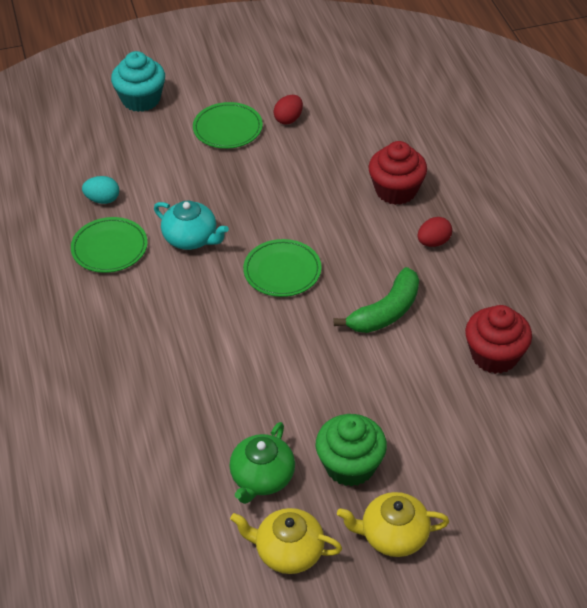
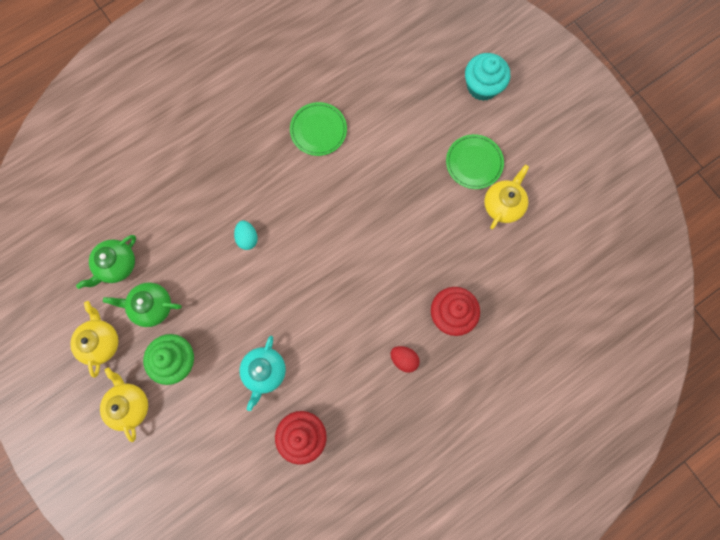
camera: 70 degrees right, 30 degrees up
turquoise egg [82,176,119,204] -> turquoise egg moved to [234,220,258,250]
turquoise teapot [154,201,229,250] -> turquoise teapot moved to [239,336,286,411]
green plate [243,239,322,297] -> none
red egg [274,95,303,125] -> yellow teapot [484,165,529,229]
green banana [334,267,419,333] -> none
none -> green teapot [76,235,136,289]

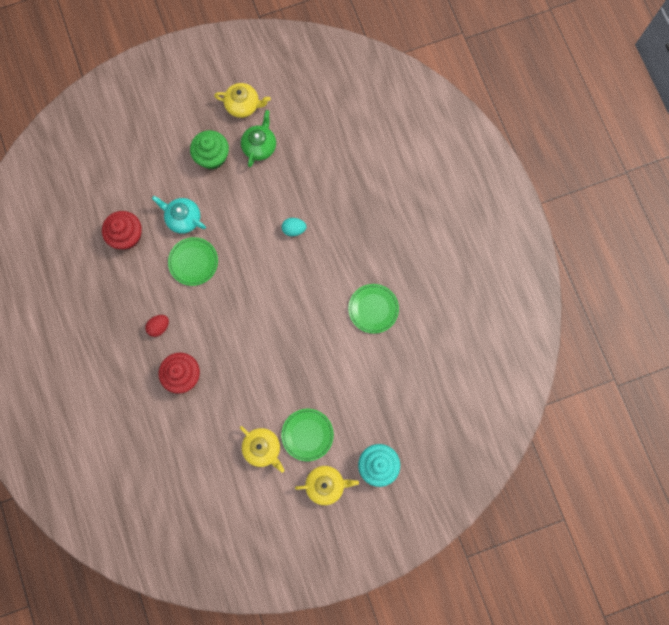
camera: 105 degrees right, 0 degrees up
green teapot [76,235,136,289] -> none
yellow teapot [100,367,148,442] -> yellow teapot moved to [295,466,359,505]
none -> green plate [168,237,218,286]

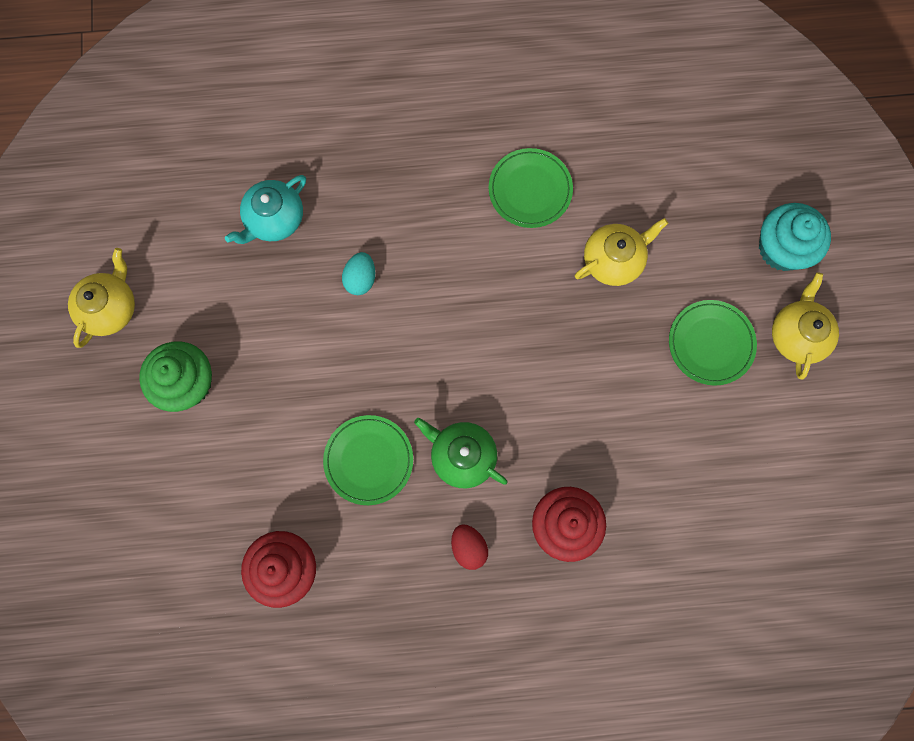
camera: 75 degrees left, 0 degrees up
turquoise teapot [152,196,206,234] -> turquoise teapot moved to [225,175,306,244]
yellow teapot [240,426,285,473] -> yellow teapot moved to [575,218,668,286]
green teapot [241,110,276,167] -> green teapot moved to [414,418,507,488]

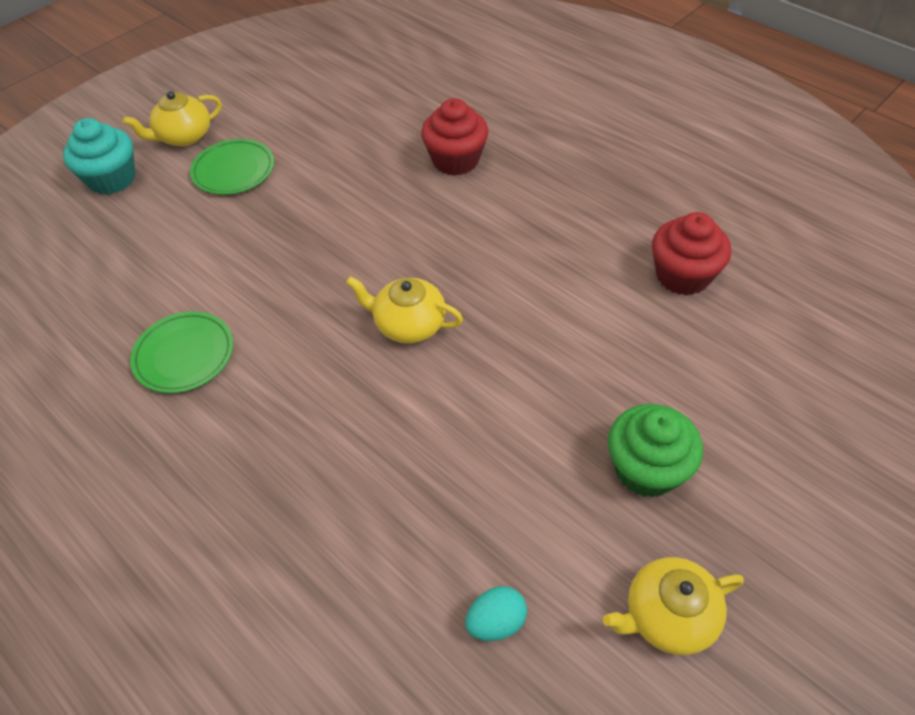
camera: 130 degrees left, 25 degrees down
turquoise teapot [225,175,306,244] -> none
green plate [323,415,413,505] -> none
turquoise egg [342,252,375,295] -> turquoise egg moved to [465,586,527,641]
green teapot [414,418,507,488] -> none
red egg [451,524,488,570] -> none
yellow teapot [575,218,668,286] -> yellow teapot moved to [346,276,463,343]

